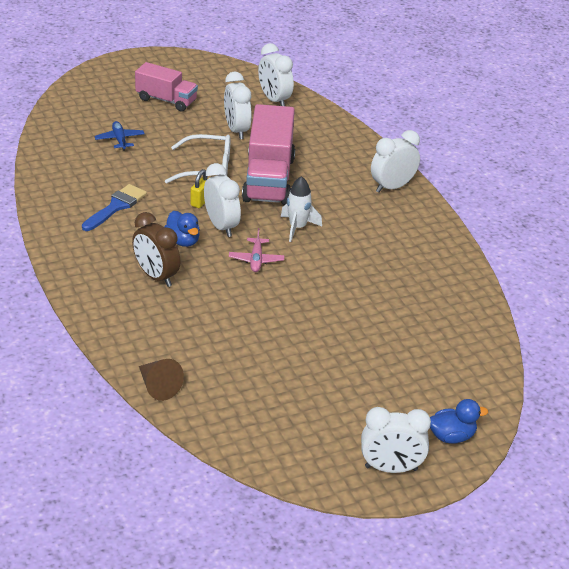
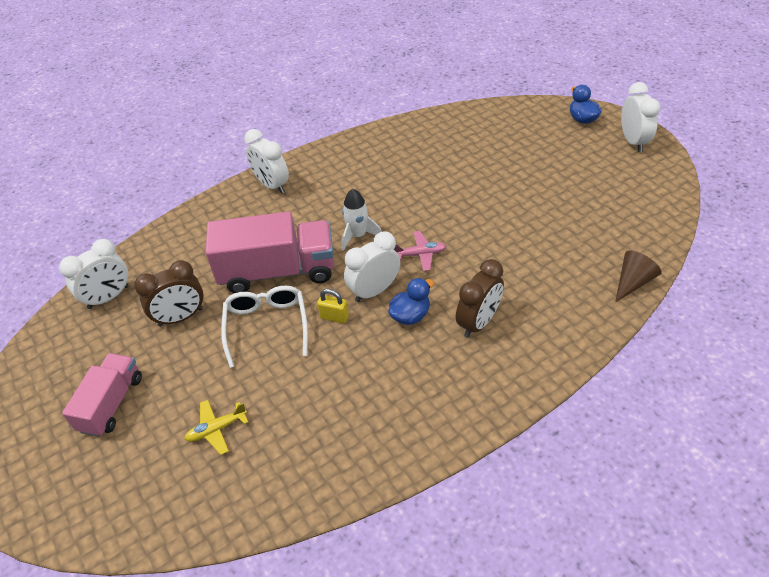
camera: 95 degrees left, 10 degrees up
blue brush [82,184,147,231] -> none
blue plane [95,121,145,151] -> yellow plane [184,400,248,455]
white clock [224,72,252,139] -> brown clock [134,260,203,327]

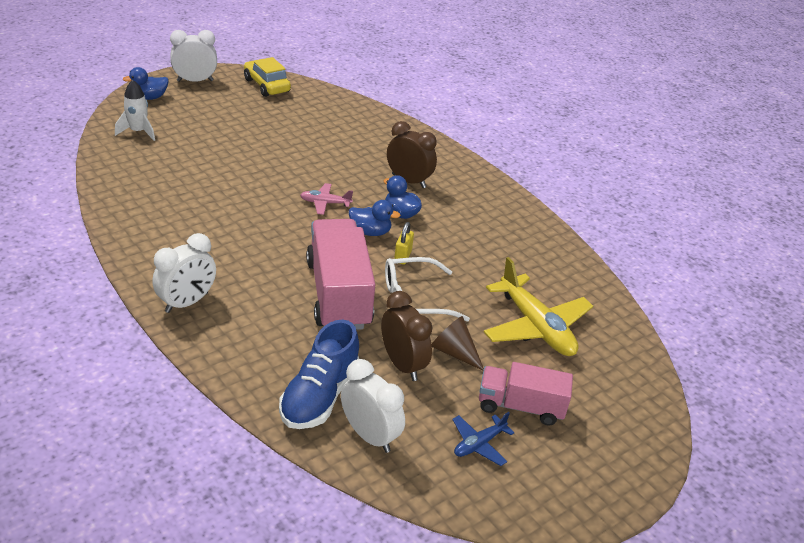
camera: 100 degrees left, 10 degrees down
yellow plane [184,400,248,455] -> yellow plane [484,257,593,356], size x2.01
white rocket [341,189,382,251] -> white rocket moved to [115,80,155,141]
white clock [344,232,400,302] -> blue duck [349,200,401,236]
pink plane [394,231,446,271] -> pink plane turned 75 degrees counterclockwise [300,183,353,215]
brown cone [615,250,662,302] -> brown cone moved to [432,316,484,371]
none -> yellow car [244,57,291,97]
none -> blue shoe [279,320,359,429]
none -> blue plane [452,412,515,466]

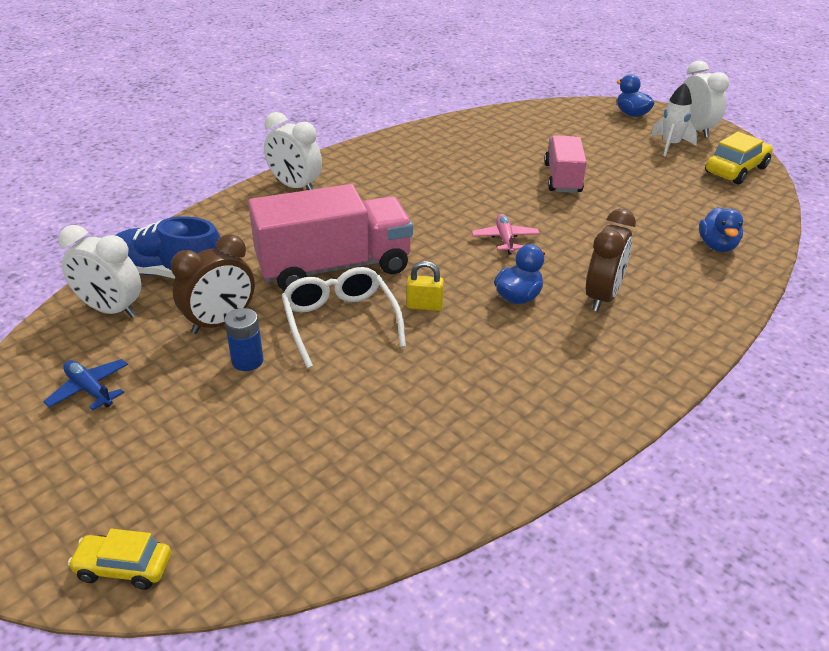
camera: 85 degrees right, 0 degrees up
white rocket [115,80,155,141] -> white rocket moved to [651,83,698,156]
white clock [341,359,405,453] -> white clock turned 75 degrees clockwise [58,225,141,318]
blue duck [349,200,401,236] -> blue duck moved to [699,207,743,252]
brown cone [432,316,484,371] -> blue battery [224,308,263,371]
pink truck [479,362,573,426] -> pink truck moved to [544,135,587,193]
yellow plane [484,257,593,356] -> none
none -> yellow car [68,529,171,590]

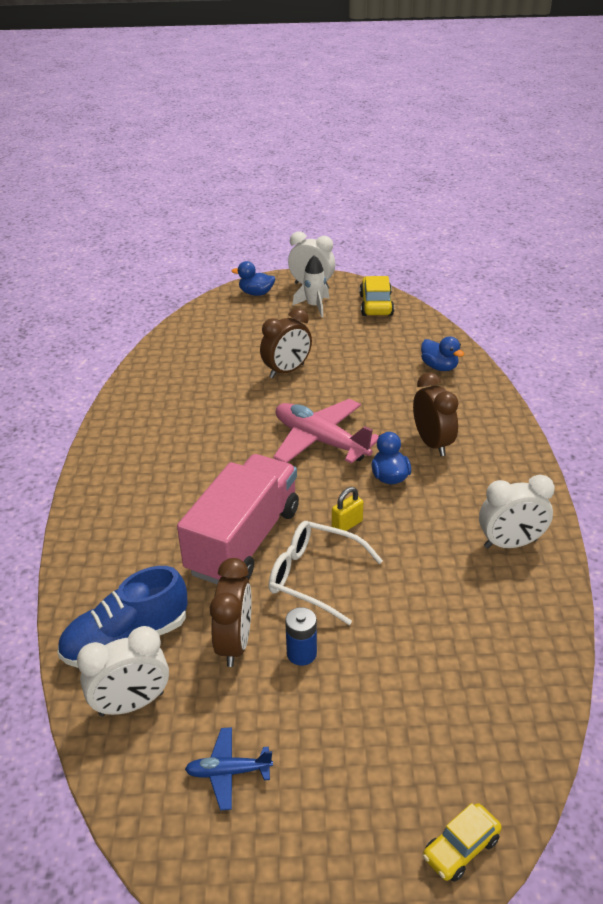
camera: 45 degrees left, 0 degrees up
white clock [264,112,322,190] -> white clock moved to [479,475,555,548]
pink plane [472,214,540,255] -> pink plane [273,399,379,464], size x2.01
pink truck [544,135,587,193] -> brown clock [260,308,312,378]

